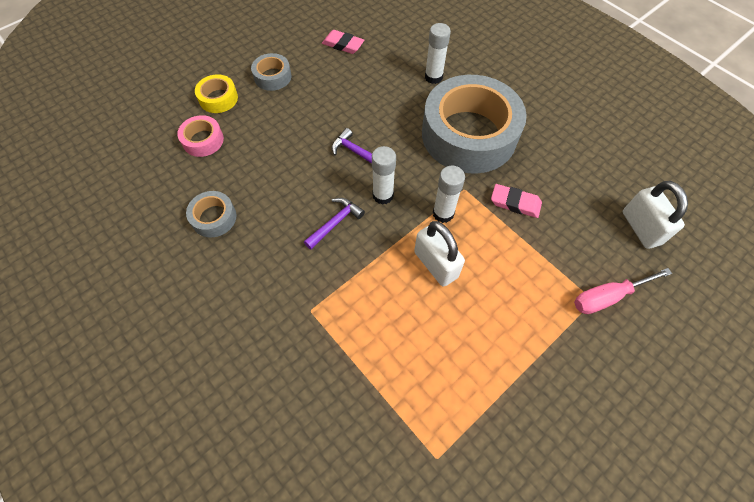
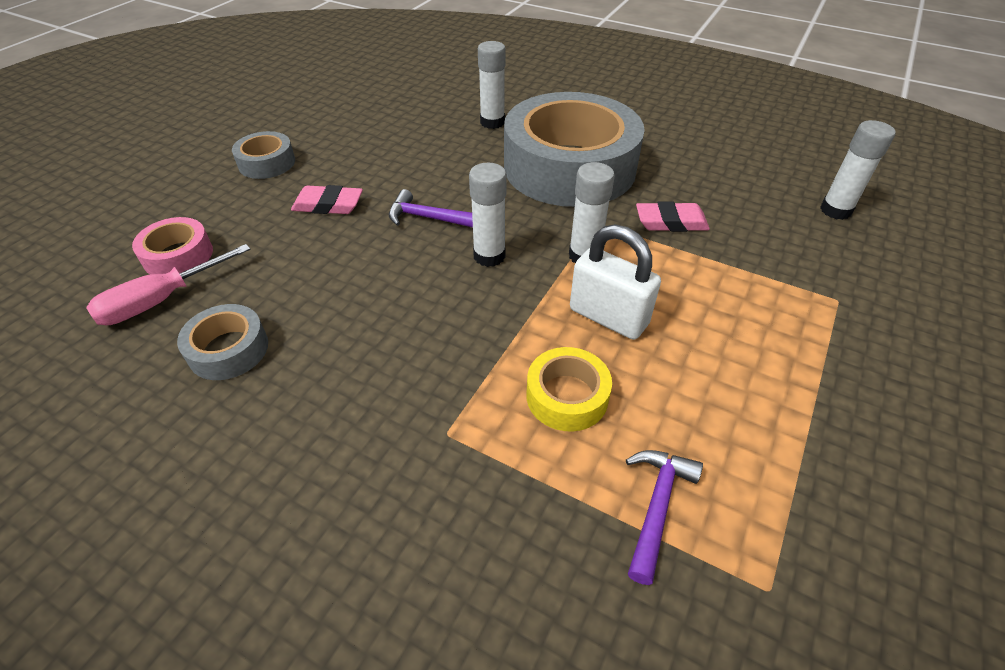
camera: 20 degrees left, 15 degrees down
yellow tape [195,74,238,113] -> yellow tape moved to [526,347,612,431]
purple hammer [304,198,365,249] -> purple hammer moved to [626,450,703,585]
pink eraser [322,30,364,54] -> pink eraser moved to [291,185,363,214]
pink screwdriver [574,268,672,314] -> pink screwdriver moved to [86,244,251,325]
white padlock [623,181,688,249] -> white glue stick [820,120,896,220]

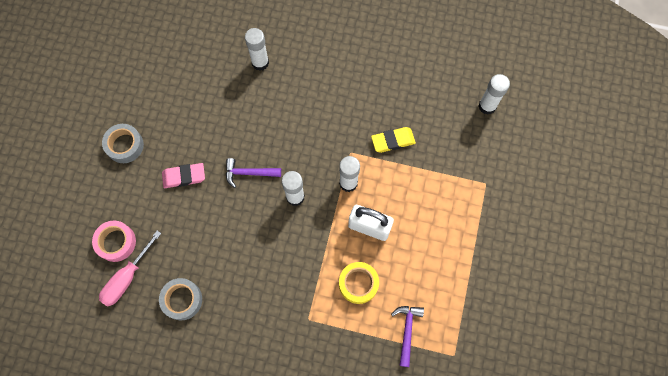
camera: 15 degrees left, 25 degrees up
grey tape [504,92,645,207] -> none
pink eraser [636,201,710,232] -> yellow eraser [371,127,416,153]

